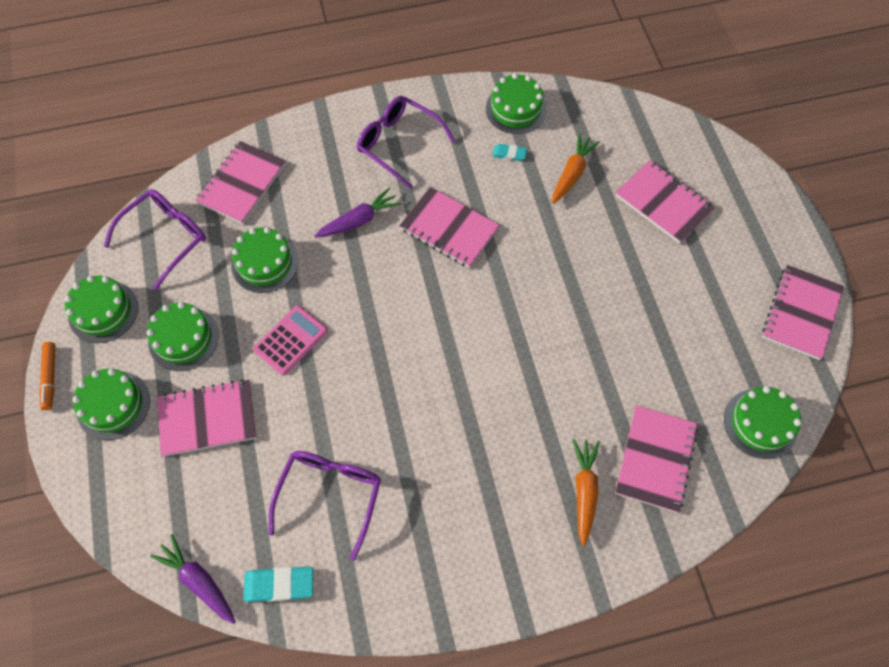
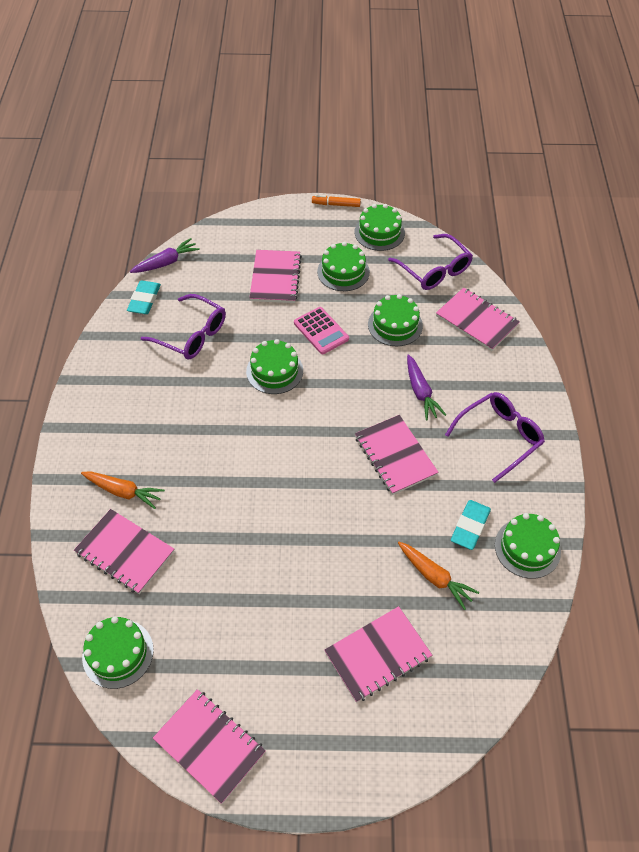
camera: 105 degrees right, 10 degrees down
green cake [72,368,150,440] -> green cake moved to [246,339,303,394]
pink notebook [399,187,500,268] -> pink notebook turned 75 degrees counterclockwise [355,415,439,495]
turquoise eraser [492,144,527,161] -> turquoise eraser [451,500,491,550], size x1.69

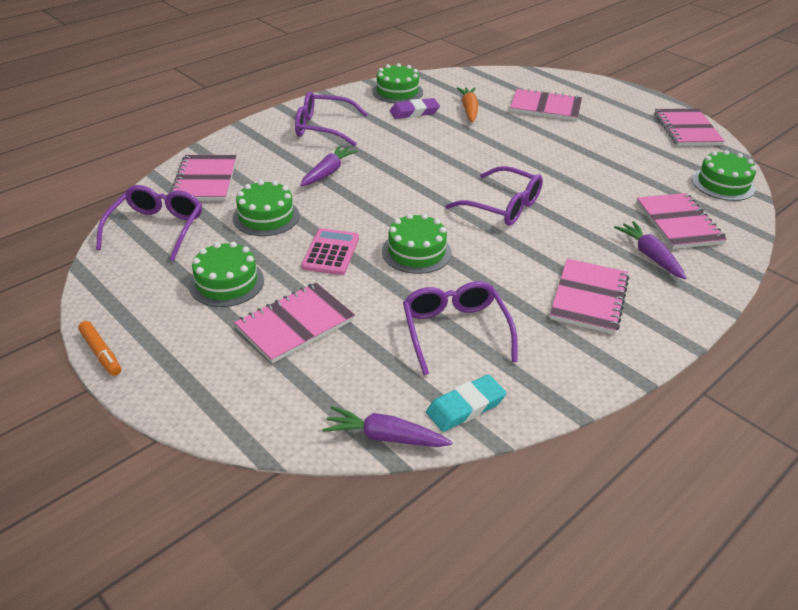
camera: 135 degrees left, 15 degrees down
orange carrot [81,471,165,509] -> purple carrot [614,221,686,279]
green cake [354,204,405,251] -> none
pink notebook [355,415,439,495] -> pink notebook moved to [550,259,629,334]
turquoise eraser [451,500,491,550] -> purple eraser [390,98,440,119]
none -> purple glasses [445,166,543,226]

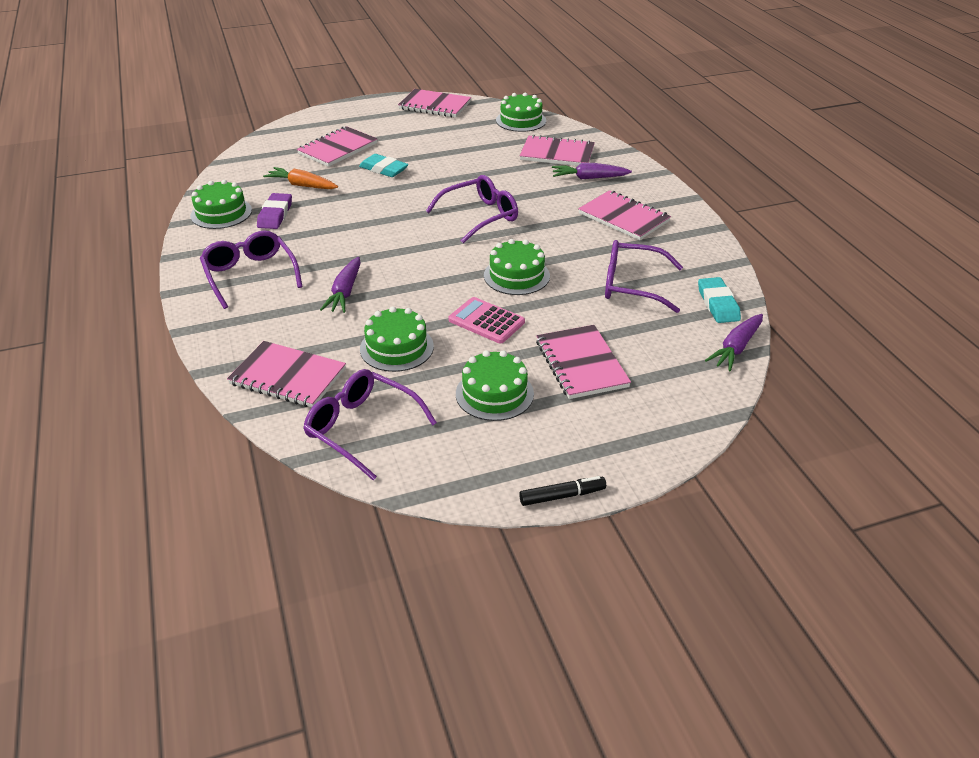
camera: 65 degrees left, 0 degrees up
orange marker [78,321,121,376] -> black marker [519,476,606,506]
purple glasses [295,91,368,147] -> purple glasses turned 120 degrees clockwise [200,230,302,309]
purple carrot [300,145,358,186] -> purple carrot turned 135 degrees counterclockwise [320,257,361,313]
none -> turquoise eraser [359,154,408,177]

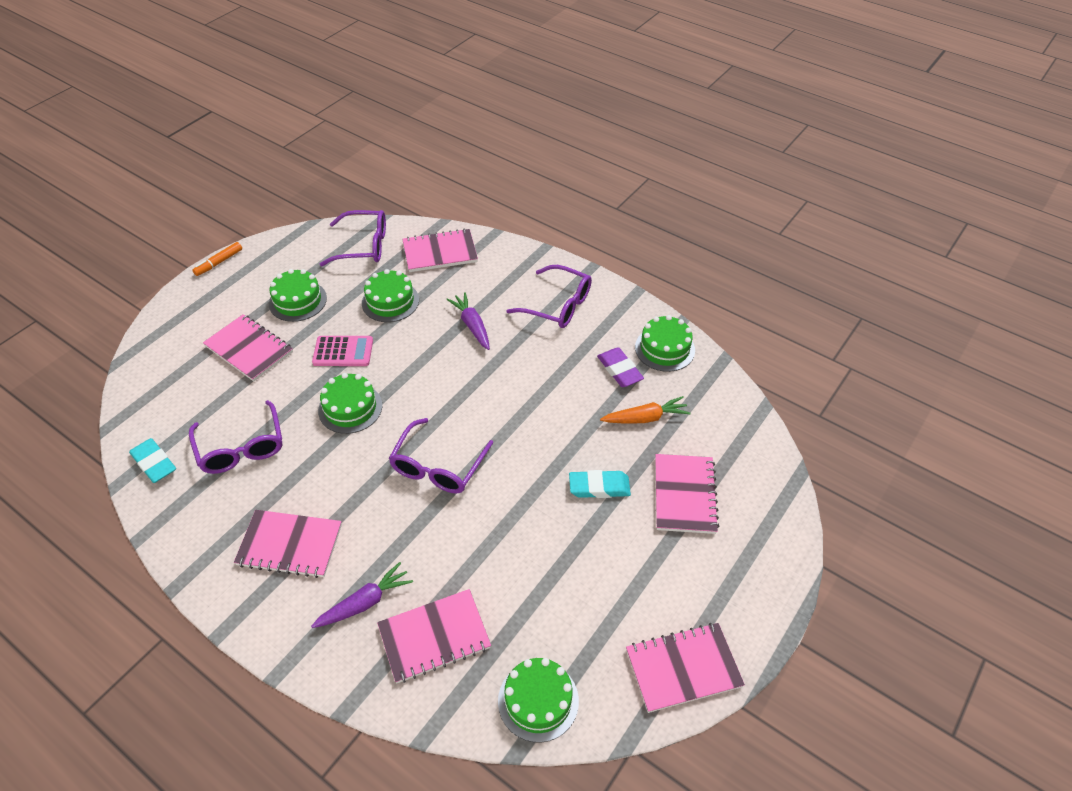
camera: 145 degrees right, 10 degrees up
black marker [519,476,606,506] -> orange marker [193,242,242,276]
purple glasses [605,240,683,313] -> purple glasses turned 90 degrees clockwise [189,400,282,474]
purple carrot [705,314,763,371] -> none

